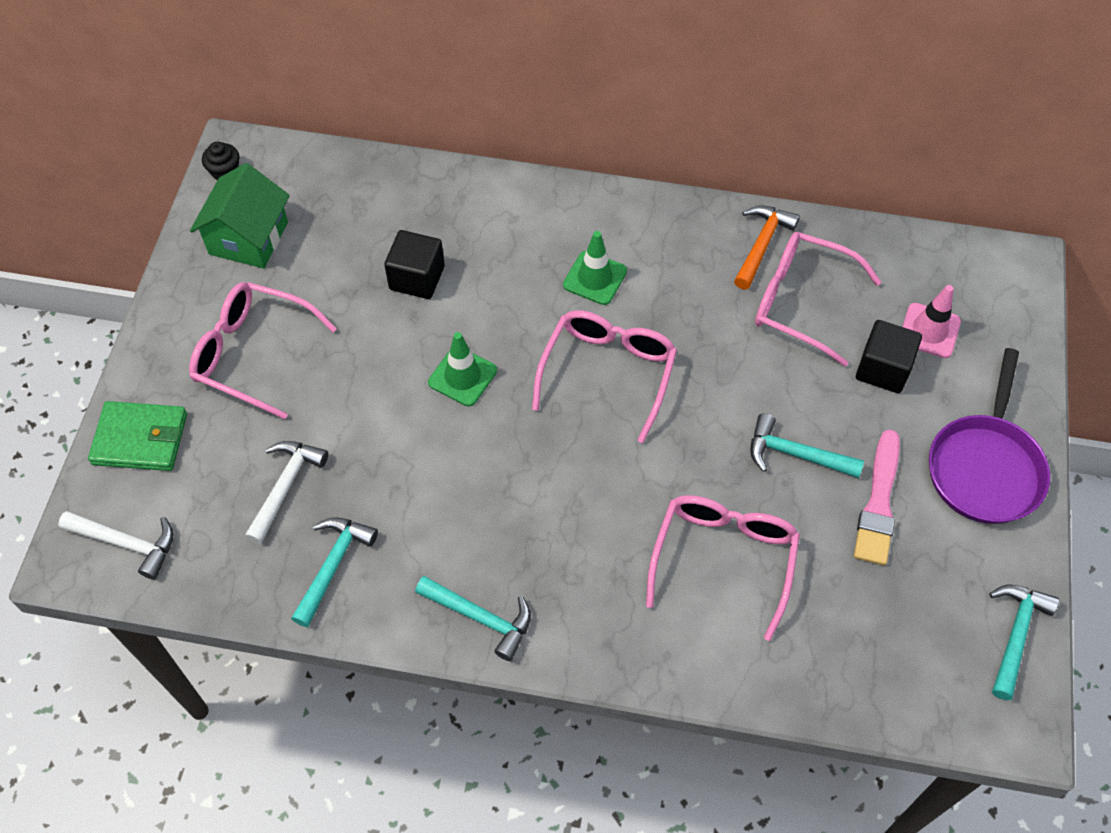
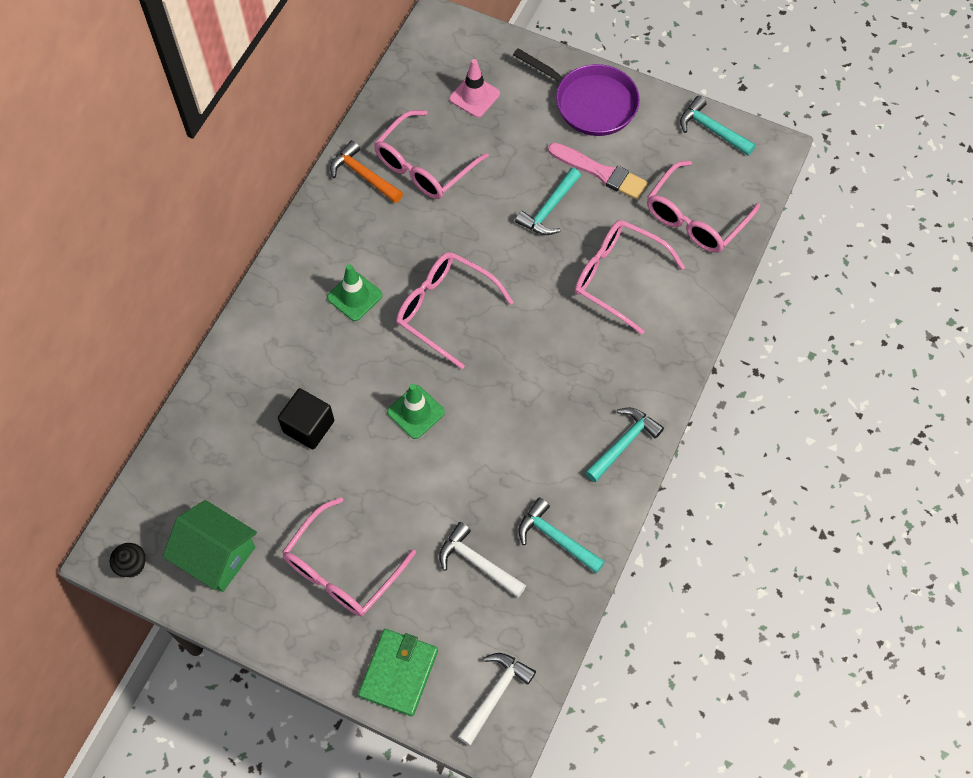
camera: 75 degrees left, 5 degrees up
black cube [856,320,922,393] -> none
none -> pink glasses [647,160,760,253]

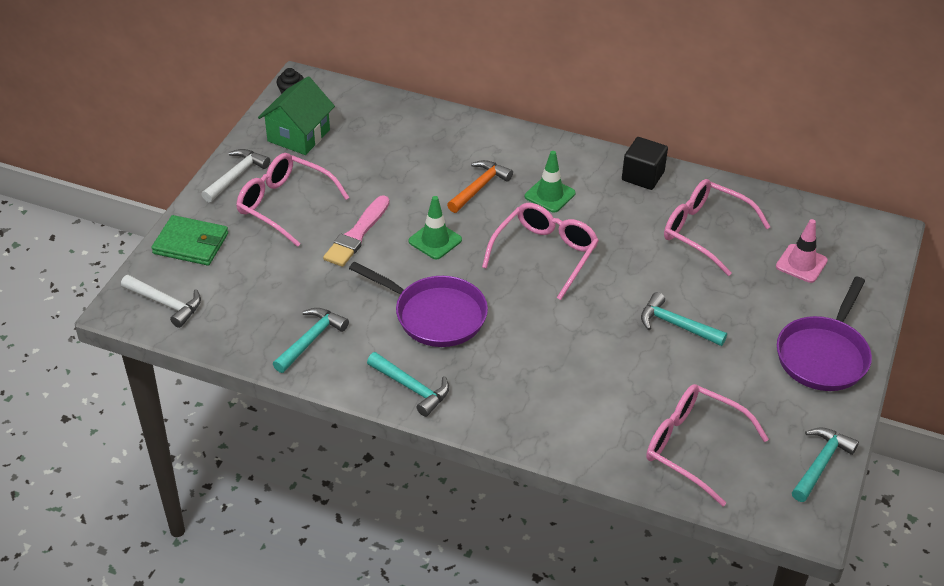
camera: 85 degrees right, 20 degrees down
black cube [278,388,334,449] -> black cube moved to [622,137,668,190]
orange hammer [330,140,403,203] -> orange hammer moved to [447,160,513,213]
white hammer [439,522,526,598] -> white hammer moved to [201,149,270,202]
pink brush [548,142,648,200] -> pink brush moved to [323,195,390,267]
pink glasses [575,220,685,334] -> none
none -> purple pan [349,262,488,347]

